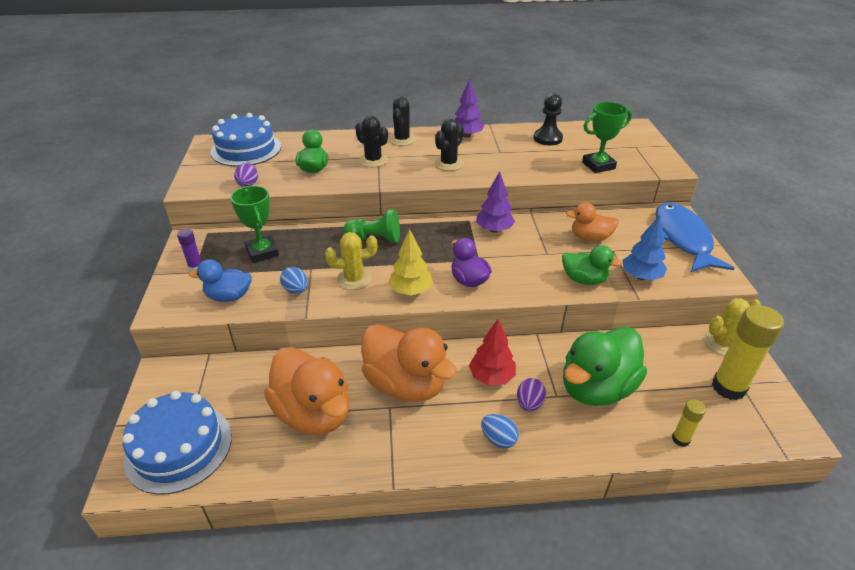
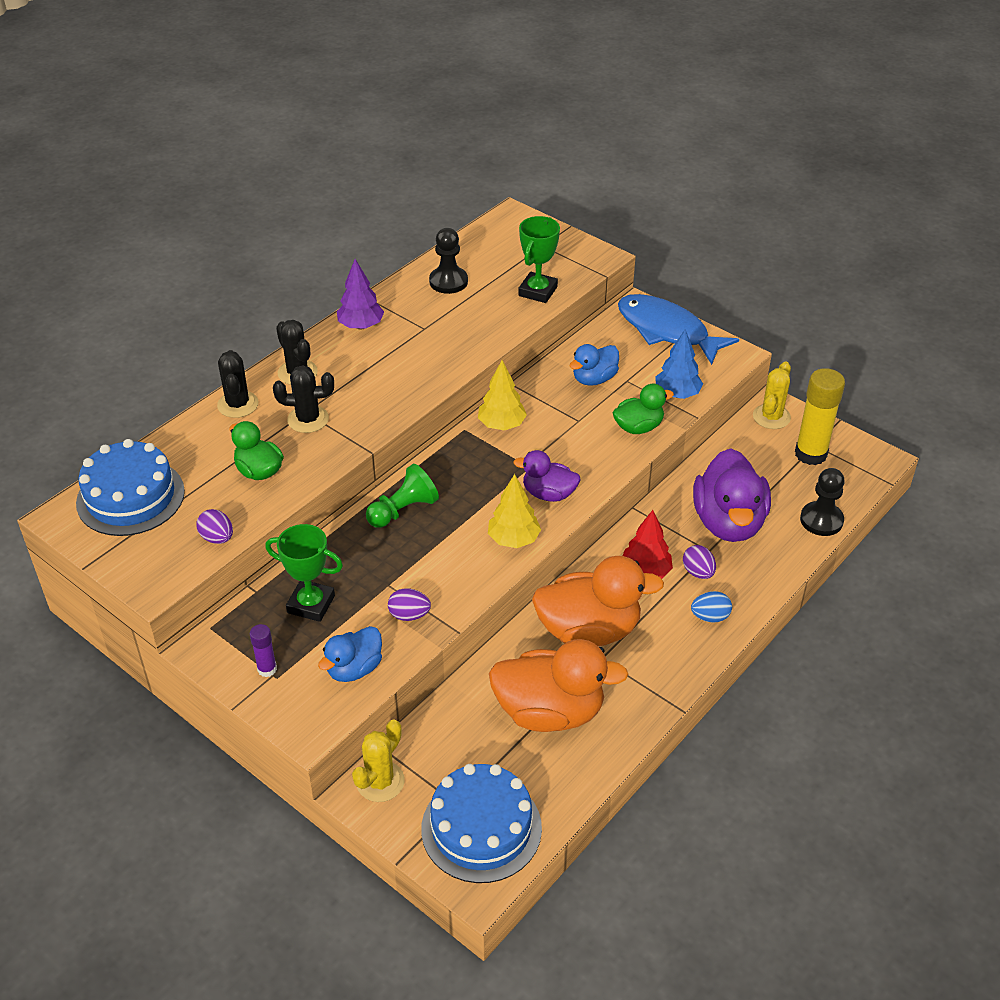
camera: 45 degrees left, 5 degrees up
blue egg [280,267,308,294] -> purple egg [388,588,431,621]
yellow cactus [325,232,377,290] -> yellow cactus moved to [352,719,405,802]
black cactus [434,119,464,171] -> black cactus moved to [217,350,259,418]
purple tree [476,171,515,233] -> yellow tree [478,360,527,430]
green duck [563,327,647,406] -> purple duck [693,448,771,542]
orange duck [566,202,619,242] -> blue duck [569,344,619,386]
yellow glue stick [672,399,706,447] -> black pawn [800,468,845,536]

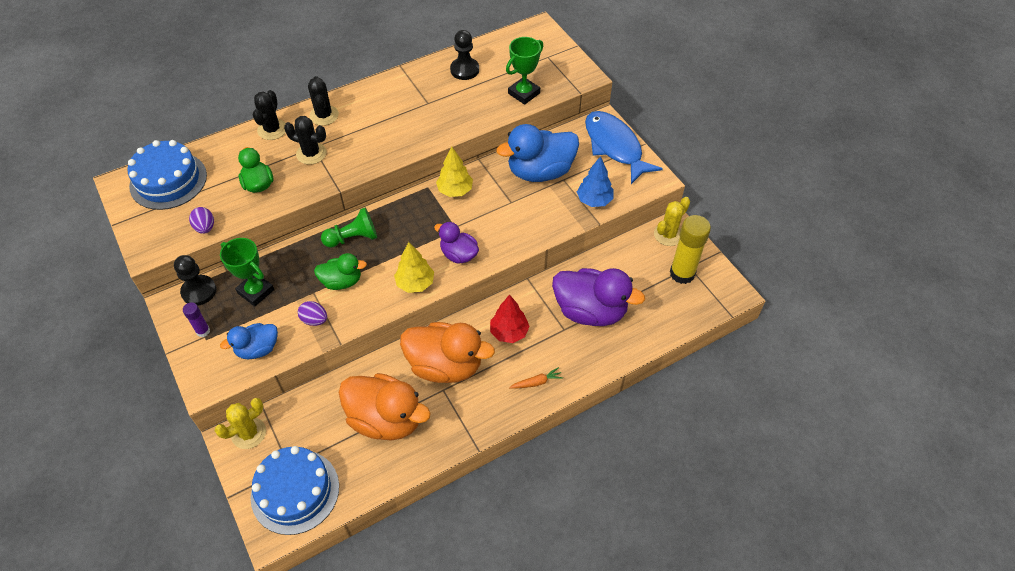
camera: 20 degrees right, 10 degrees up
purple tree [337,259,384,330] -> none
blue duck [569,344,619,386] -> blue duck [496,124,579,182], size x1.78
green duck [612,384,674,434] -> green duck moved to [314,253,367,290]
purple egg [683,545,716,579] -> none
blue egg [691,591,732,622] -> orange carrot [509,367,563,389]
purple duck [693,448,771,542] -> purple duck turned 90 degrees counterclockwise [552,268,645,326]
black pawn [800,468,845,536] -> black pawn moved to [174,255,216,306]

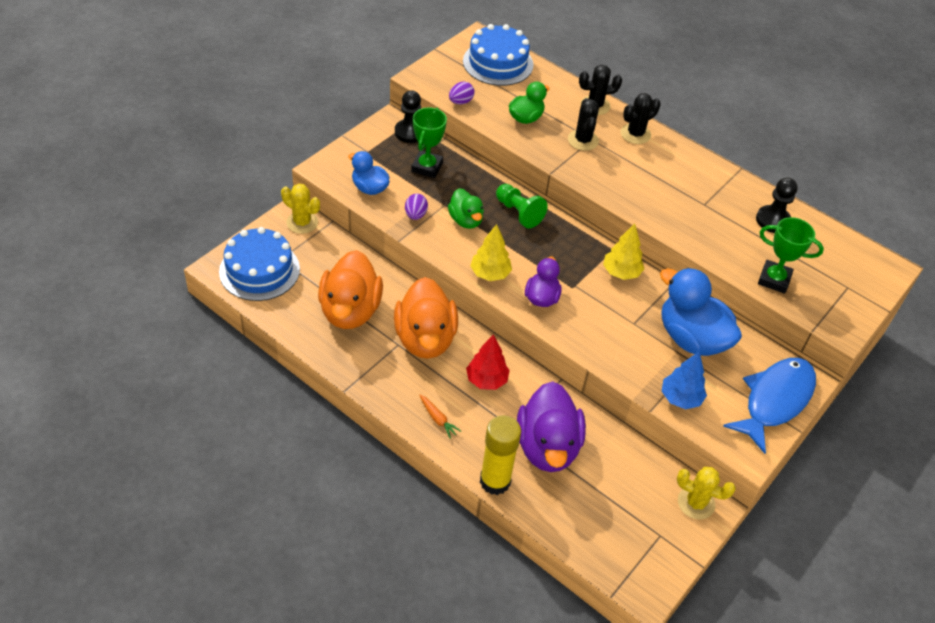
camera: 65 degrees right, 5 degrees down
purple glue stick [183,302,210,337] -> none
yellow glue stick [670,215,711,284] -> yellow glue stick moved to [480,415,521,495]

